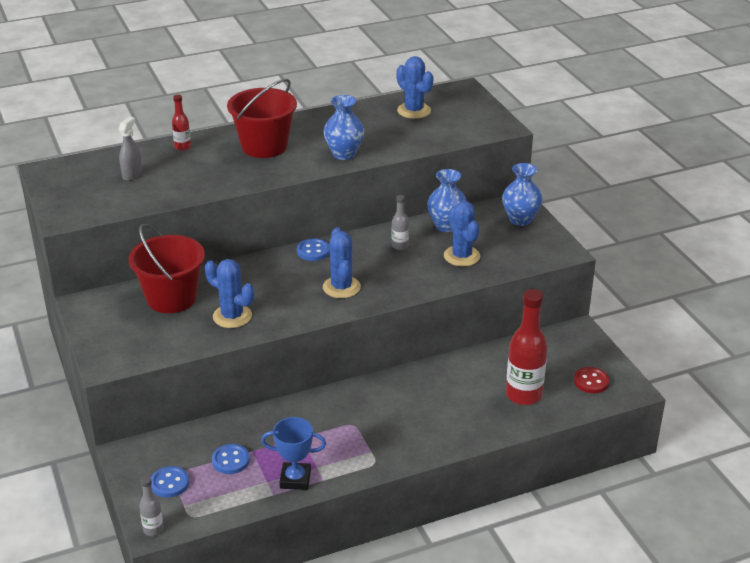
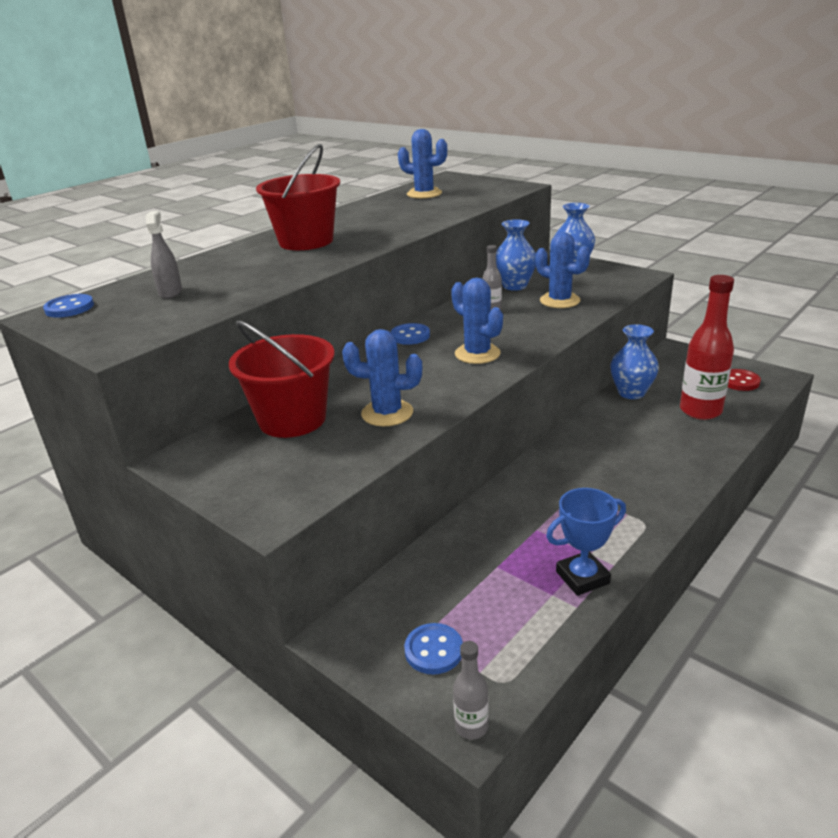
camera: 25 degrees left, 5 degrees down
red bottle [172,95,191,151] -> none
blue button [212,444,250,474] -> blue button moved to [43,294,94,317]
blue vase [324,95,364,160] -> blue vase moved to [610,324,659,399]

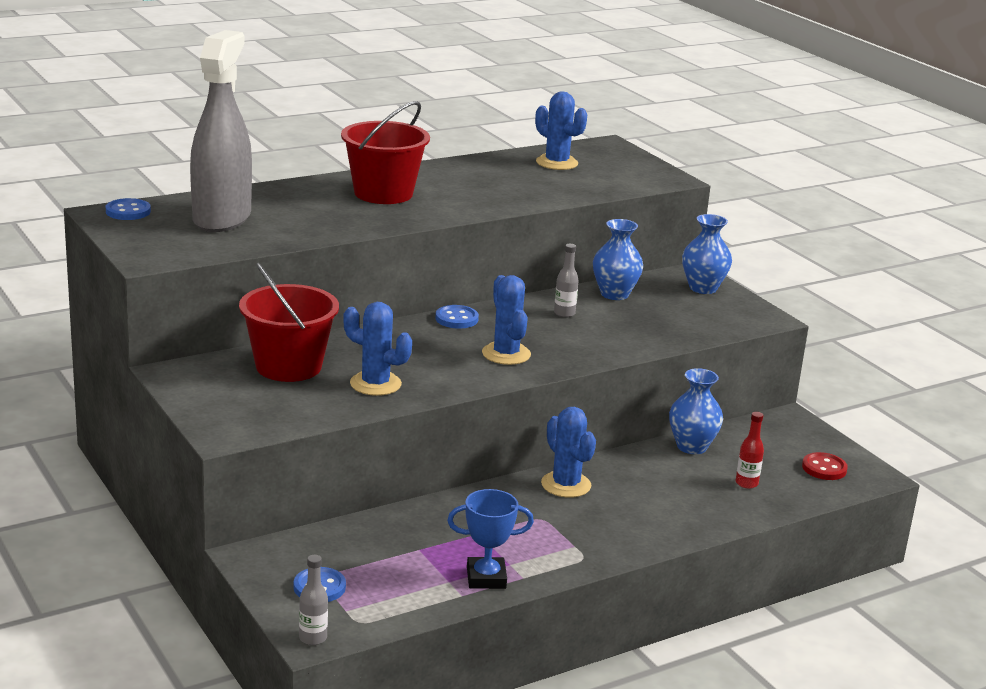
camera: 15 degrees right, 5 degrees down
grey spray bottle [146,211,182,299] -> grey spray bottle [190,30,252,232], size x2.37
blue cactus [535,232,590,308] -> blue cactus moved to [541,407,596,498]
red bottle [680,275,734,420] -> red bottle [736,412,764,489], size x0.49

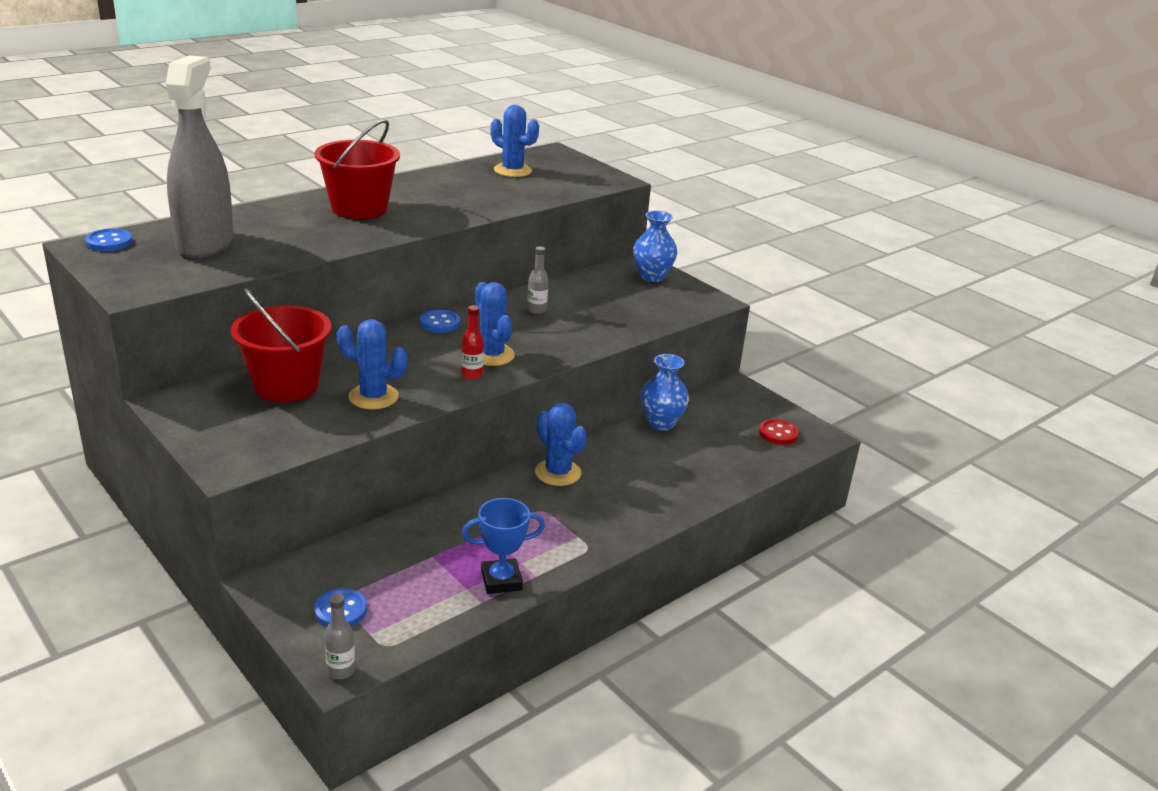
camera: 10 degrees left, 5 degrees up
blue vase [593,219,643,300] -> none
red bottle [736,412,764,489] -> red bottle moved to [461,305,484,380]

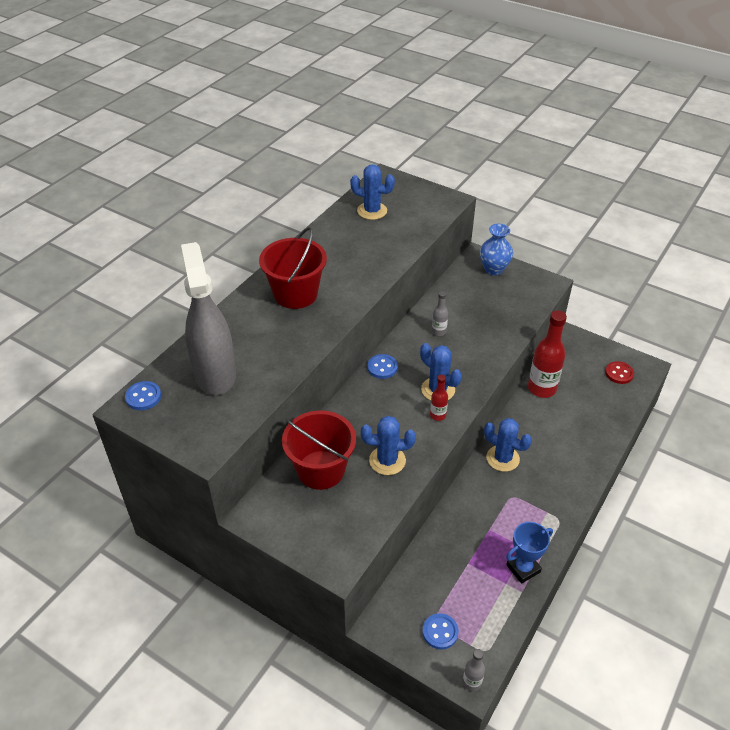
camera: 15 degrees left, 15 degrees up
blue vase [641,354,689,431] -> red bottle [528,310,567,398]

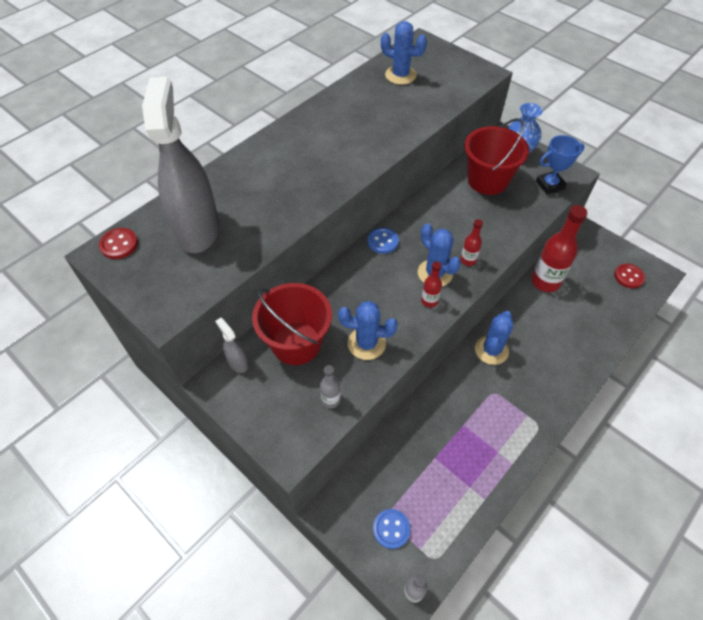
camera: 10 degrees right, 10 degrees up
blue button [125,381,161,410] -> red button [99,228,138,259]
red bucket [259,227,327,309] -> red bucket moved to [464,118,529,195]
grey bottle [432,291,448,336] -> grey bottle moved to [320,365,341,408]
blue cactus [484,418,532,472] -> blue cactus turned 75 degrees clockwise [475,311,513,365]
blue trophy [506,522,553,584] -> blue trophy moved to [536,135,585,194]
none -> grey spray bottle [215,318,249,373]
none -> red bottle [460,219,483,266]

